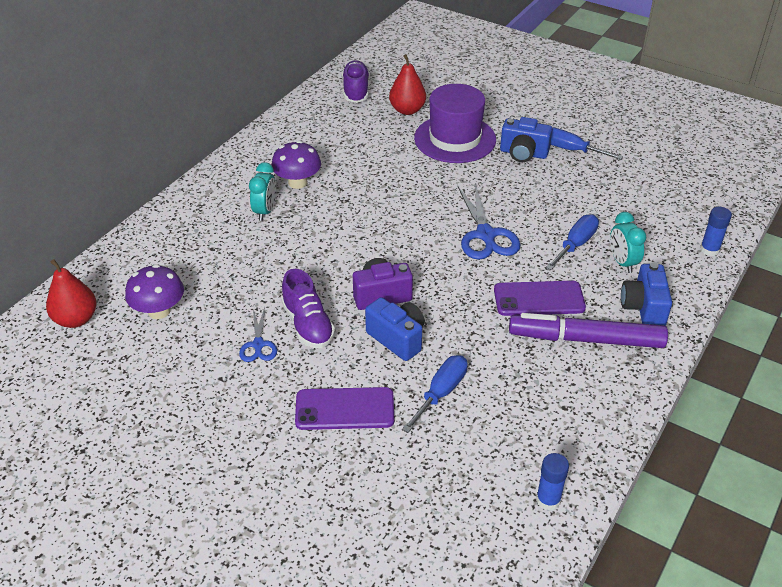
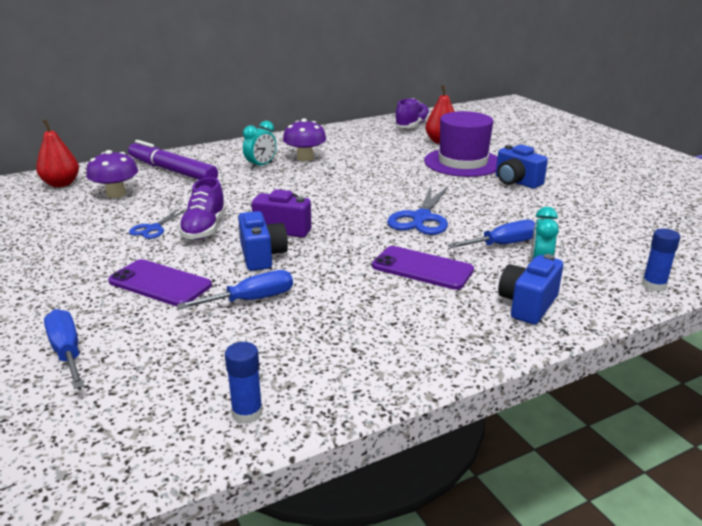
camera: 30 degrees right, 15 degrees down
purple marker [509,313,668,348] -> purple marker moved to [128,140,218,180]
blue screwdriver [550,127,623,160] -> blue screwdriver moved to [44,309,84,389]

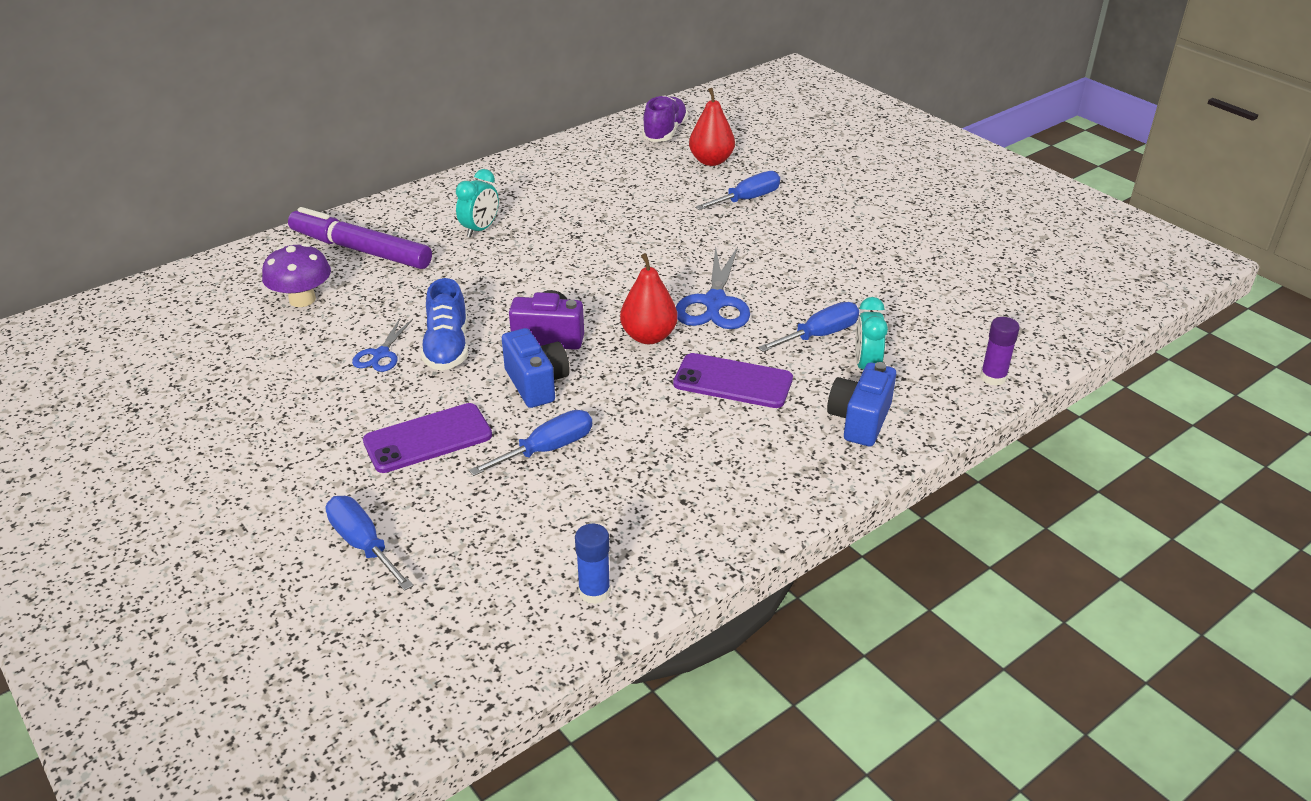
camera: 10 degrees left, 10 degrees up
red pear [36,119,79,187] -> red pear moved to [620,253,678,344]
purple phone [108,259,212,306] -> purple phone turned 45 degrees counterclockwise [363,403,492,473]
purple shoe [178,177,226,240] -> blue shoe [421,278,468,371]
purple mushroom [283,118,326,161] -> none
purple hat [424,111,498,177] -> blue screwdriver [695,171,780,210]
blue camera [496,144,548,189] -> none
blue glue stick [642,228,680,291] -> purple glue stick [980,317,1020,386]

